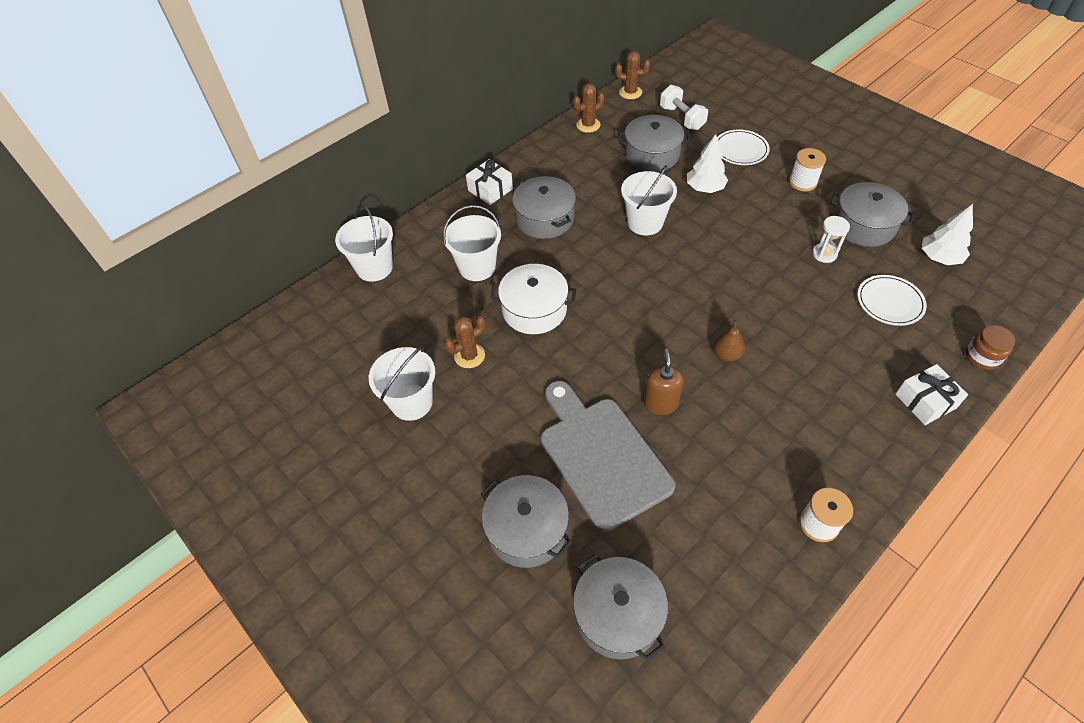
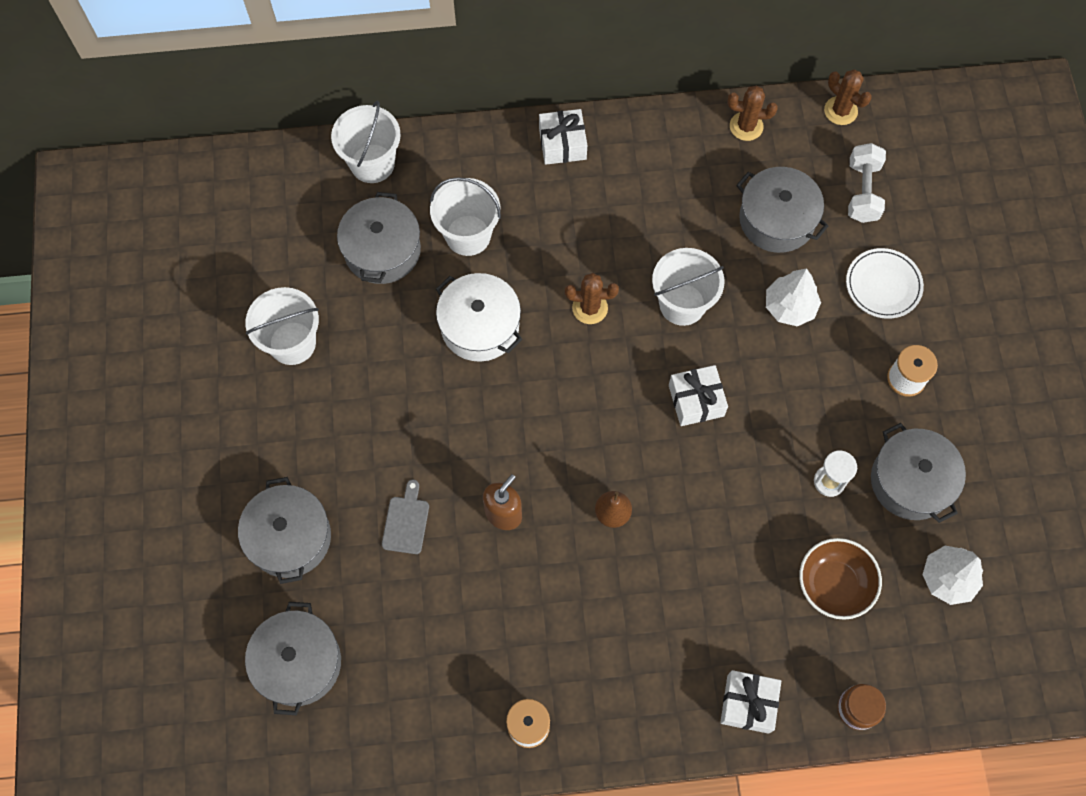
camera: 35 degrees right, 15 degrees up
brown cactus [444,316,486,368] -> brown cactus moved to [565,273,619,324]
grey pot [512,176,576,239] -> grey pot moved to [337,192,421,284]
grey cutting board [541,381,675,531] -> grey cutting board [382,480,429,554], size x0.40
white plate [857,275,927,326] -> brown bowl [799,538,882,620]
none -> white gift [669,365,728,426]

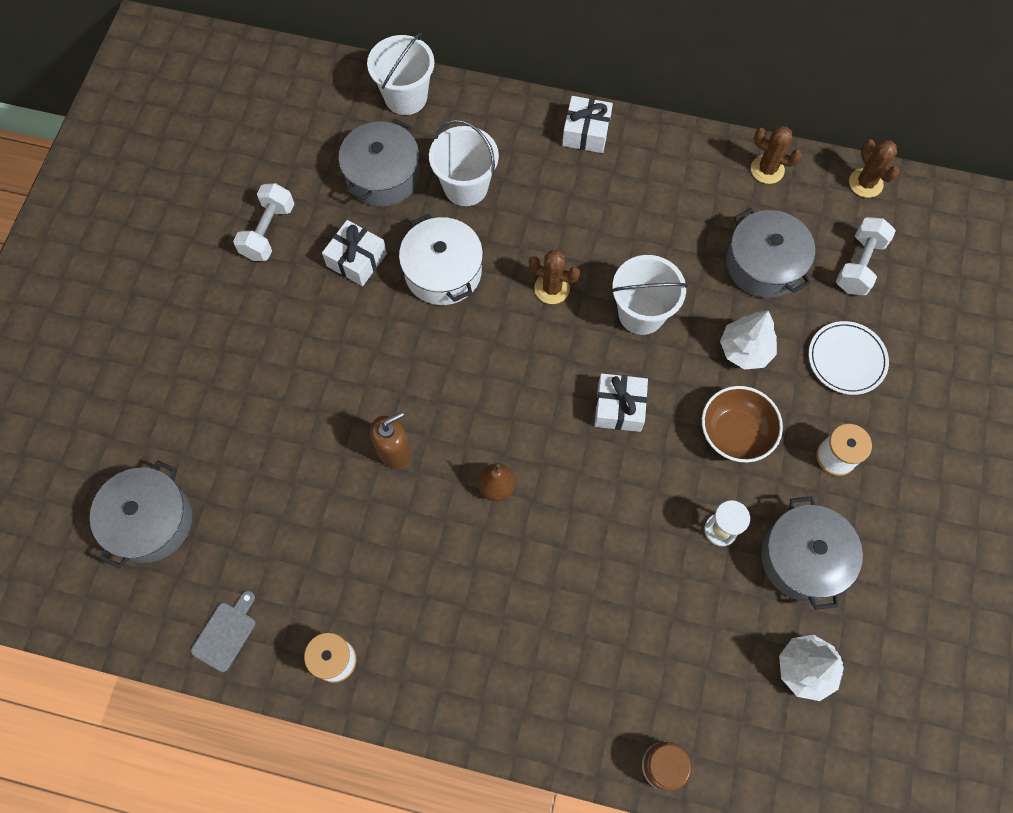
camera: 20 degrees right, 0 degrees up
grey pot [238,477,331,584] -> none
white bucket [245,287,319,365] -> white dumbbell [233,183,294,261]
grey cutting board [382,480,429,554] -> grey cutting board moved to [191,591,255,672]
white gift [720,670,781,734] -> white gift moved to [322,220,387,286]
brown bowl [799,538,882,620] -> brown bowl moved to [702,386,783,462]

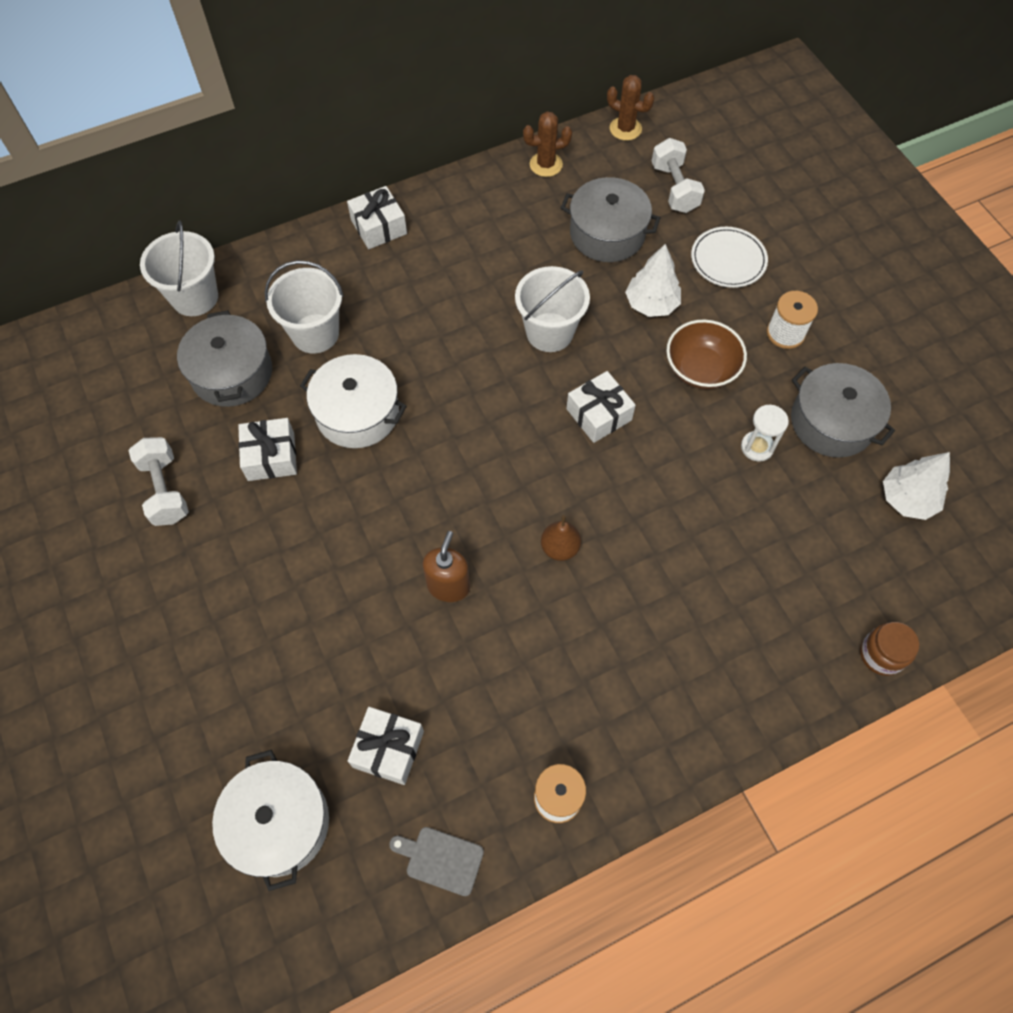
camera: 40 degrees left, 5 degrees down
grey pot [90,461,192,568] -> white pot [212,750,329,891]
grey cutting board [191,591,255,672] -> grey cutting board turned 60 degrees counterclockwise [389,827,484,896]
brown cactus [529,250,580,304] -> none
none -> white gift [348,707,424,785]

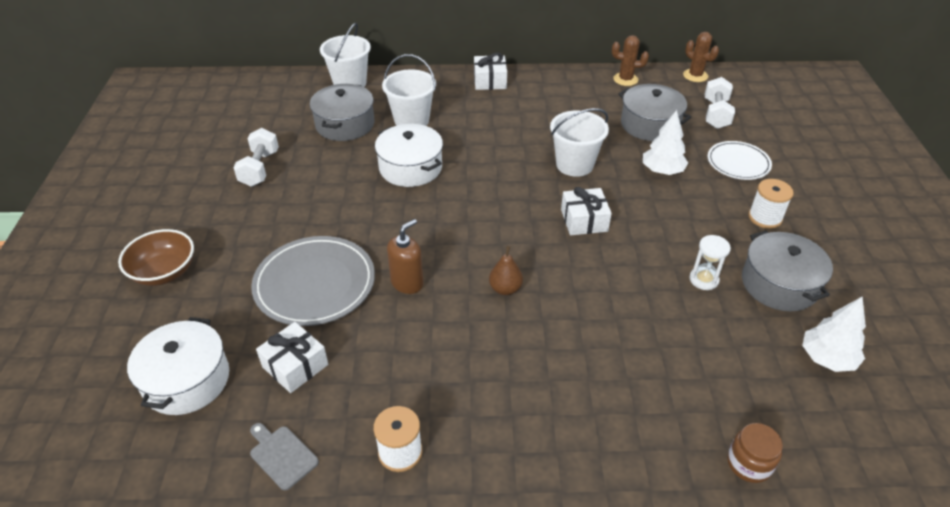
camera: 25 degrees right, 20 degrees down
white gift [238,418,297,481] -> none
brown bowl [666,319,747,389] -> brown bowl moved to [118,229,194,286]
none -> grey plate [251,236,375,326]

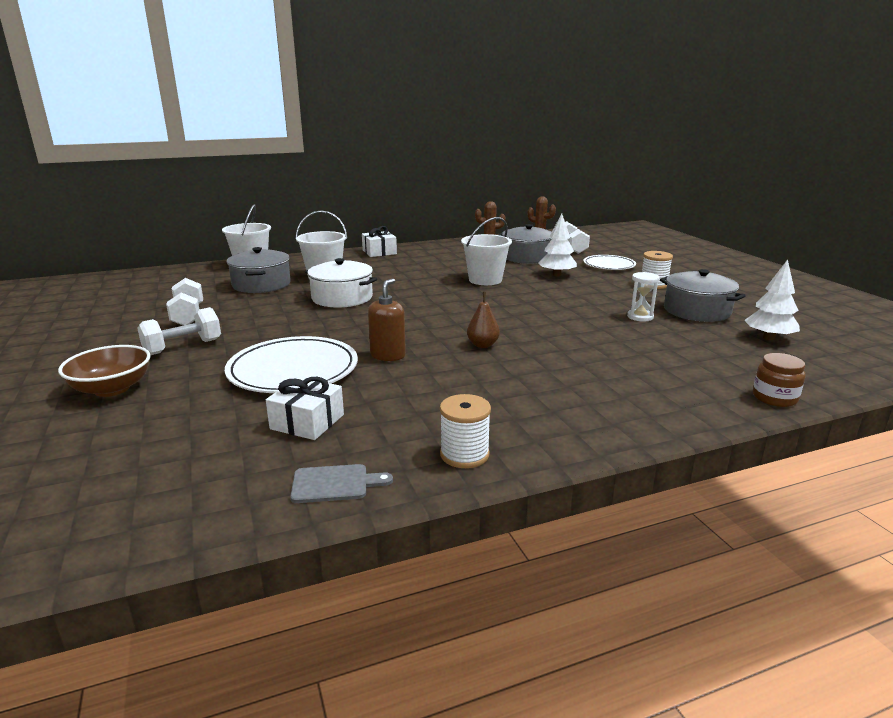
camera: 20 degrees left, 20 degrees down
white pot [127,317,229,415] -> none
grey cutting board [250,423,319,490] -> grey cutting board turned 150 degrees clockwise [291,464,393,503]
grey plate [251,236,375,326] -> white plate [225,336,358,393]
white gift [561,187,612,235] -> none
none -> white dumbbell [137,307,221,355]

